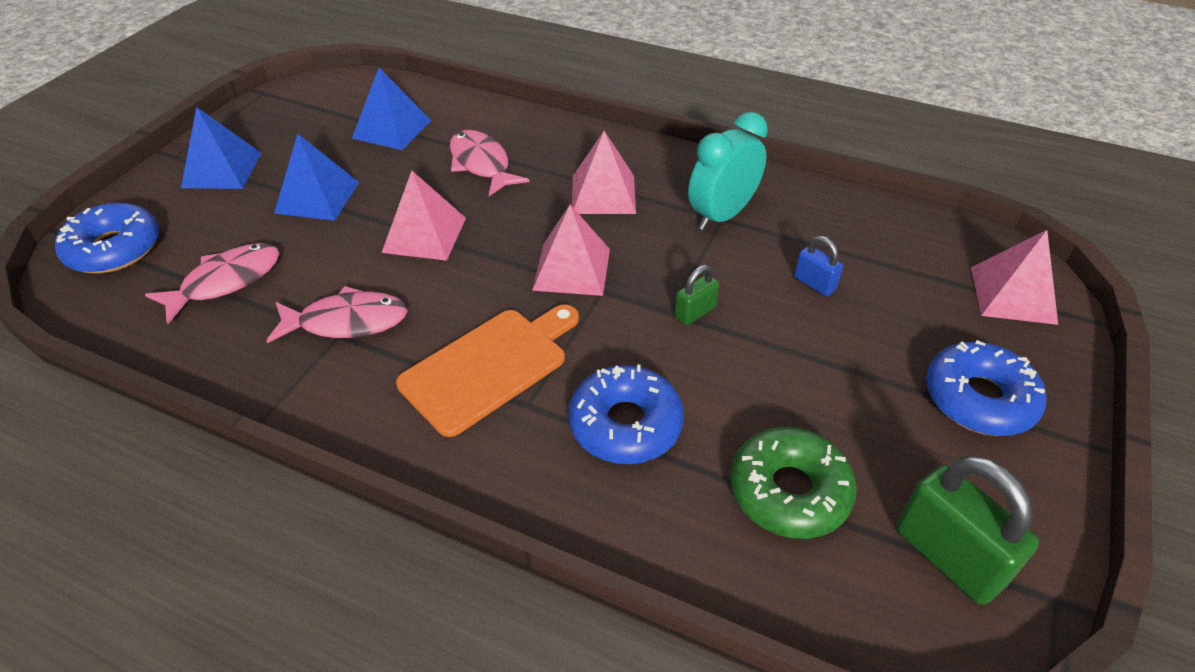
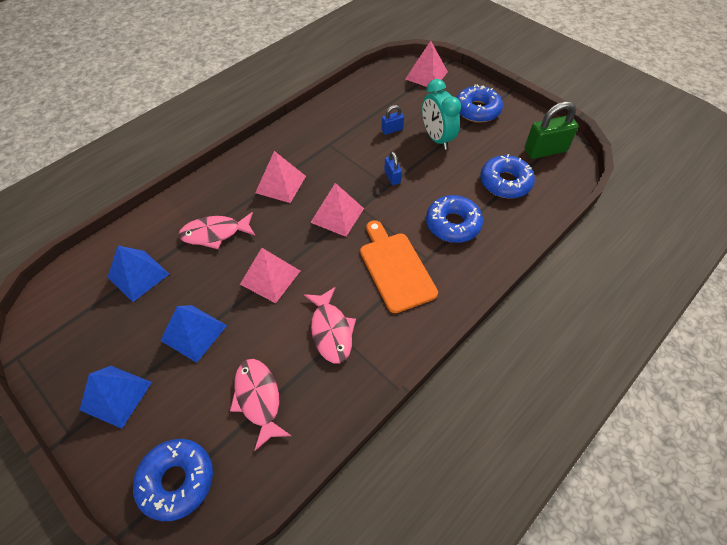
camera: 70 degrees left, 10 degrees up
pink fish [266,286,408,343] -> pink fish turned 150 degrees clockwise [304,287,356,364]
green padlock [674,265,719,325] -> blue padlock [384,151,402,185]
turquoise clock [688,112,768,230] -> turquoise clock moved to [422,79,461,150]
green donut [730,427,857,539] -> blue donut [480,154,535,199]

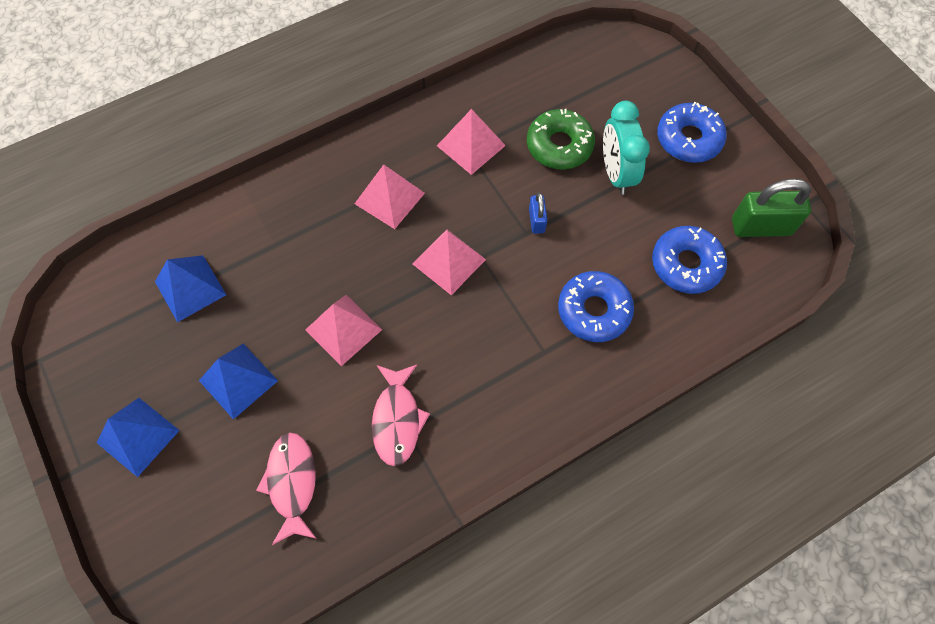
camera: 15 degrees right, 10 degrees up
blue donut [133,439,213,521] -> none
pink fish [178,212,256,249] -> none
orange cutting board [360,220,438,313] -> none
blue padlock [381,105,404,135] -> green donut [527,109,595,170]
pink pyramid [405,41,448,87] -> pink pyramid moved to [437,109,506,175]

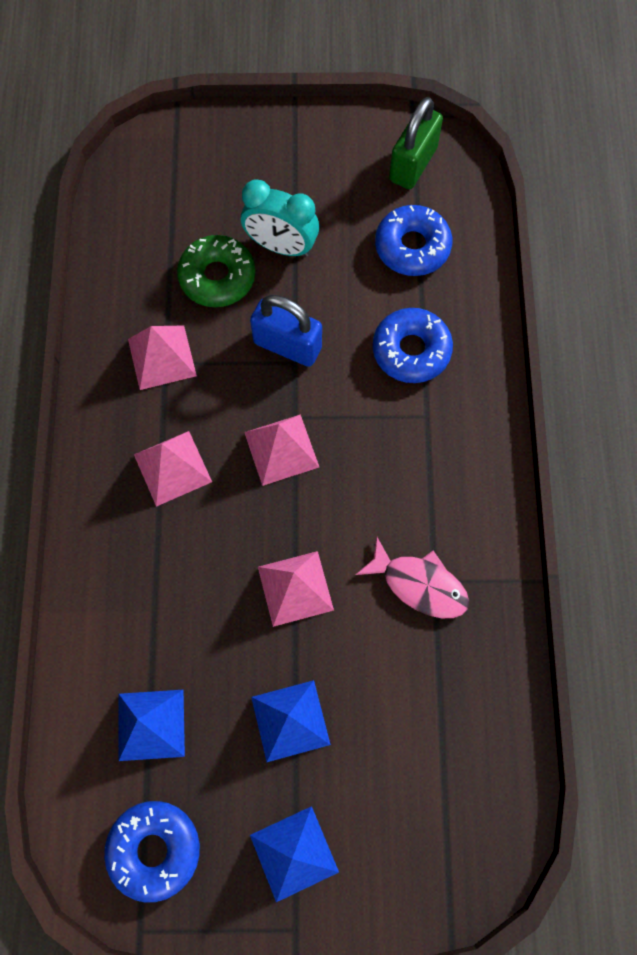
camera: 60 degrees left, 5 degrees up
pink fish [256,433,317,545] -> none
blue padlock [529,192,547,234] -> blue padlock [250,295,322,367], size x1.92
blue donut [657,102,726,163] -> blue donut moved to [104,801,200,903]

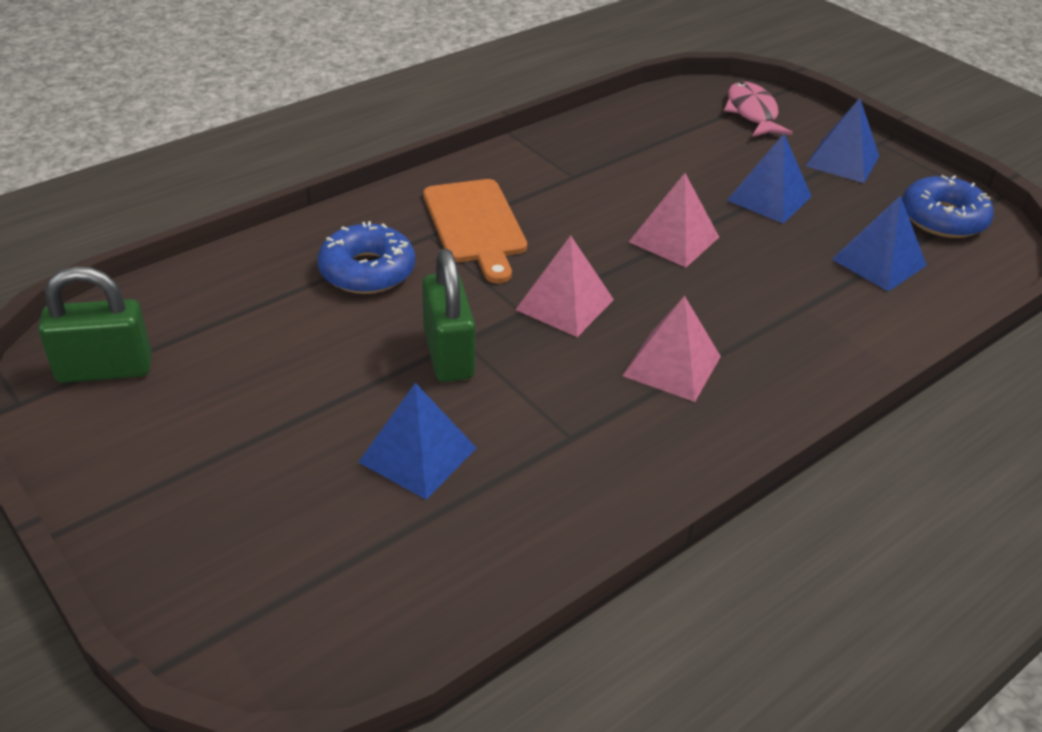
camera: 130 degrees left, 30 degrees down
pink pyramid [128,325,197,390] -> none
green donut [177,235,256,307] -> blue pyramid [358,383,476,499]
turquoise clock [241,179,319,257] -> none
blue padlock [250,295,322,367] -> green padlock [422,249,475,382]
pink fish [356,537,469,618] -> pink fish moved to [724,81,793,137]
blue donut [375,205,452,276] -> none
none -> orange cutting board [423,179,527,283]

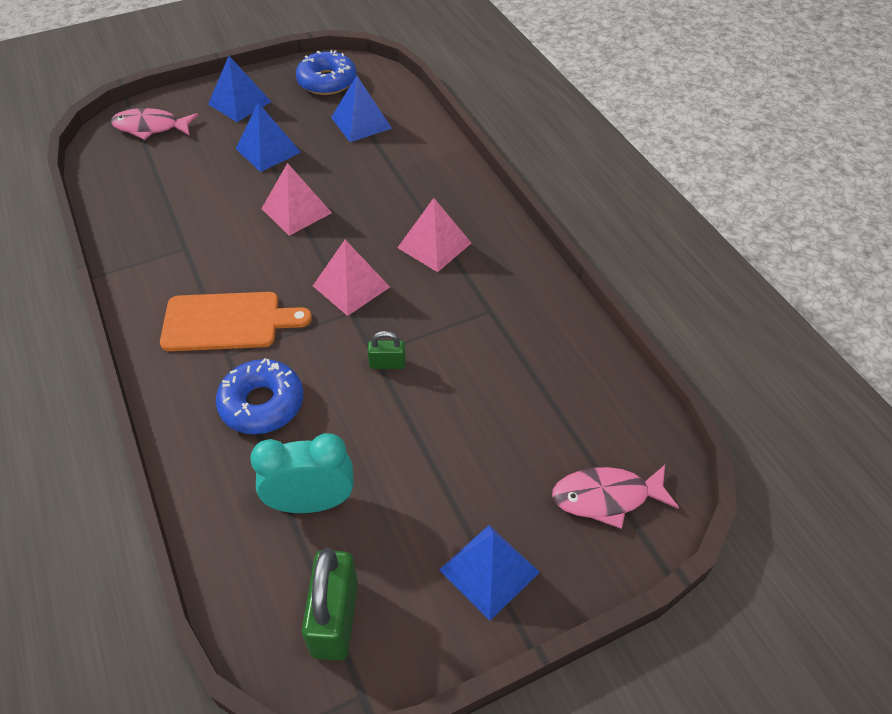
camera: 75 degrees left, 10 degrees up
blue pyramid [358,383,476,499] -> blue pyramid moved to [439,525,540,621]
green padlock [422,249,475,382] -> green padlock [367,331,406,369], size x0.52
none -> turquoise clock [250,433,354,513]
none -> pink fish [552,465,679,529]

